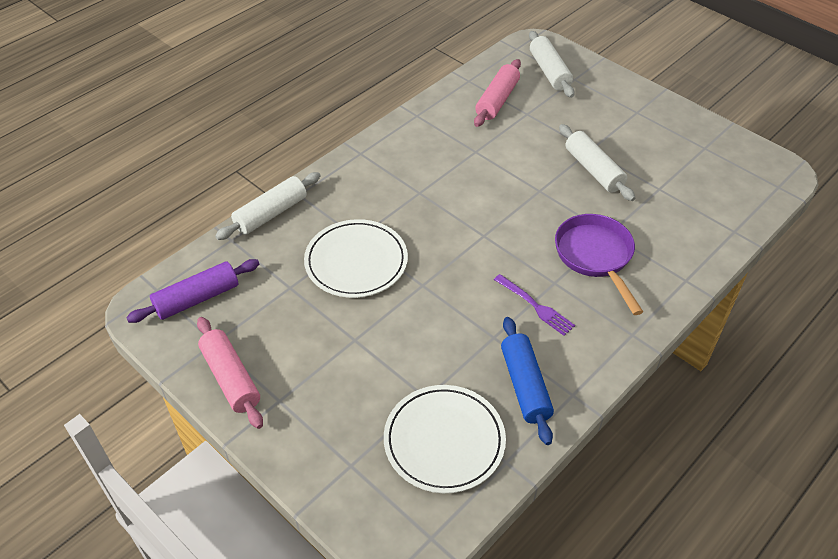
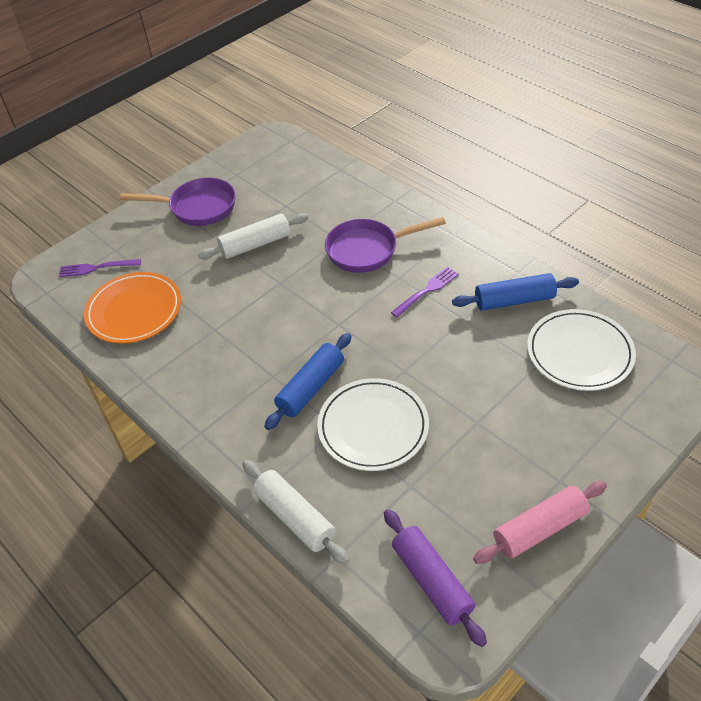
camera: 85 degrees left, 0 degrees up
pink rolling pin [474,59,521,127] -> orange plate [84,272,181,344]
white rolling pin [529,31,575,98] -> purple fork [59,259,141,277]
none -> purple pan [120,178,236,226]
none -> blue rolling pin [264,333,352,430]

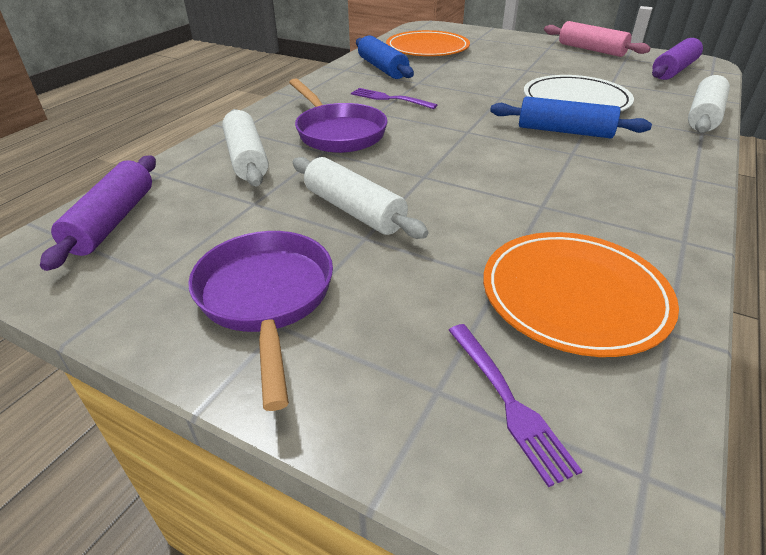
camera: 110 degrees left, 10 degrees down
white plate [527,309,636,391] -> orange plate [386,30,470,56]
none -> purple rolling pin [40,156,156,271]
none -> white rolling pin [222,109,269,186]

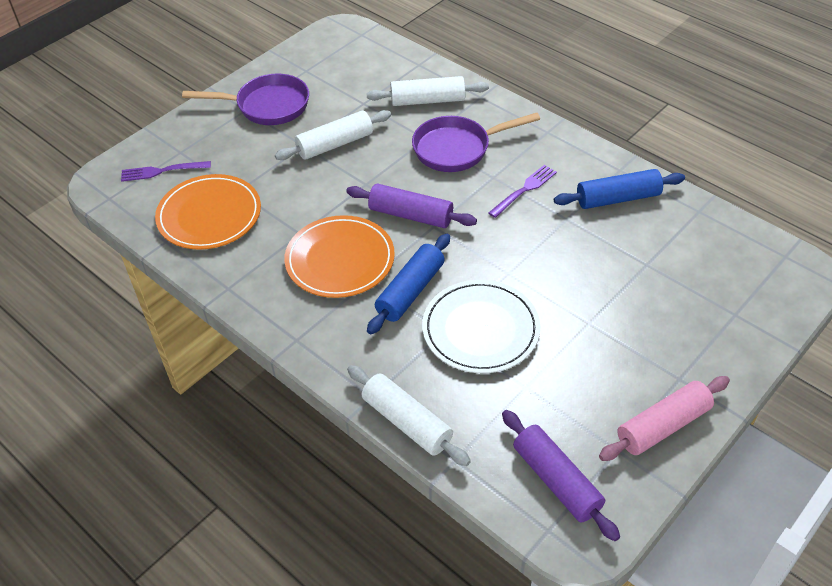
camera: 105 degrees right, 10 degrees up
purple rolling pin [40,156,156,271] -> purple rolling pin moved to [346,184,477,228]
orange plate [386,30,470,56] -> orange plate moved to [284,215,395,298]

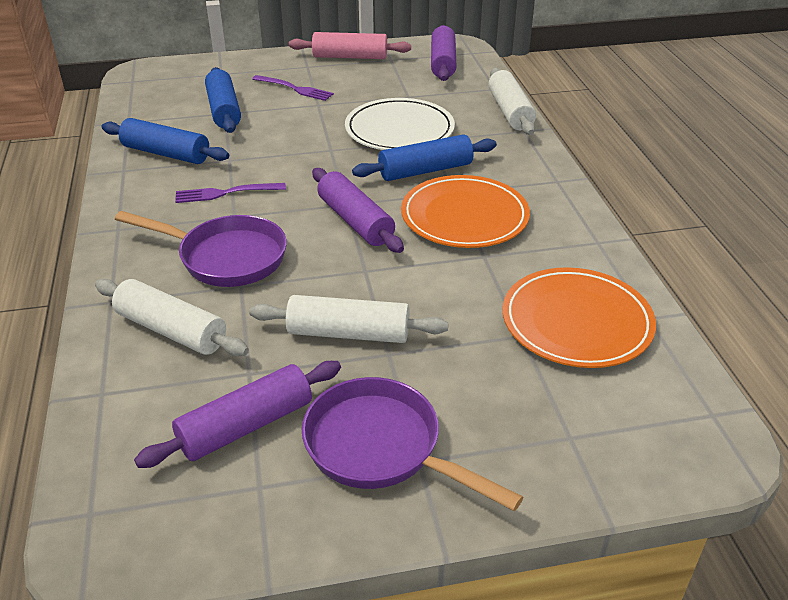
camera: 145 degrees left, 10 degrees down
purple fork [121,161,211,182] -> purple fork moved to [252,75,334,101]
none -> purple rolling pin [134,361,341,468]
none -> blue rolling pin [205,67,241,133]

